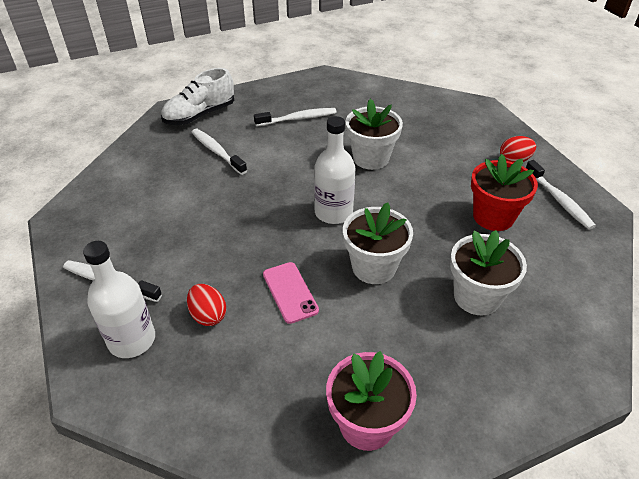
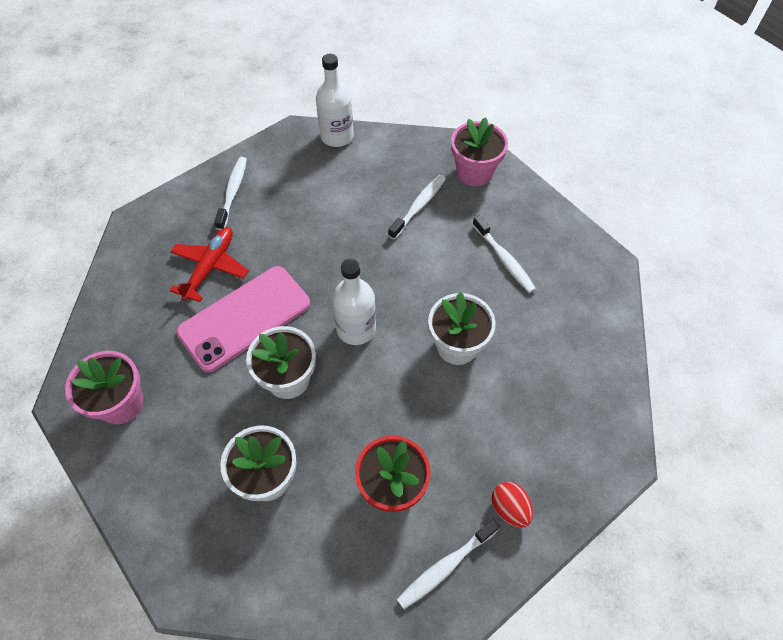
camera: 75 degrees right, 15 degrees up
white bottle [83,241,155,358] -> white bottle moved to [316,54,354,147]
white shoe [161,68,234,125] -> pink flower pot [451,117,508,186]
red egg [187,284,226,326] -> red plane [170,227,249,302]
pink phone [263,262,319,324] -> pink phone [176,266,310,372], size x1.96

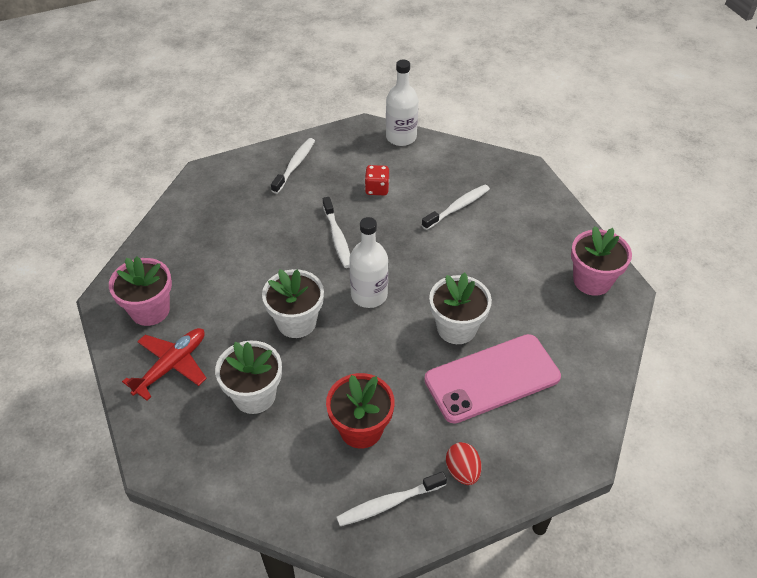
camera: 15 degrees right, 10 degrees down
red plane [170,227,249,302] -> red plane moved to [122,328,207,401]
pink phone [176,266,310,372] -> pink phone moved to [424,334,561,424]
pink flower pot [451,117,508,186] -> pink flower pot moved to [571,226,632,296]
white toothbrush [473,215,536,293] -> white toothbrush moved to [323,197,350,268]
none -> red dice [365,165,389,195]

